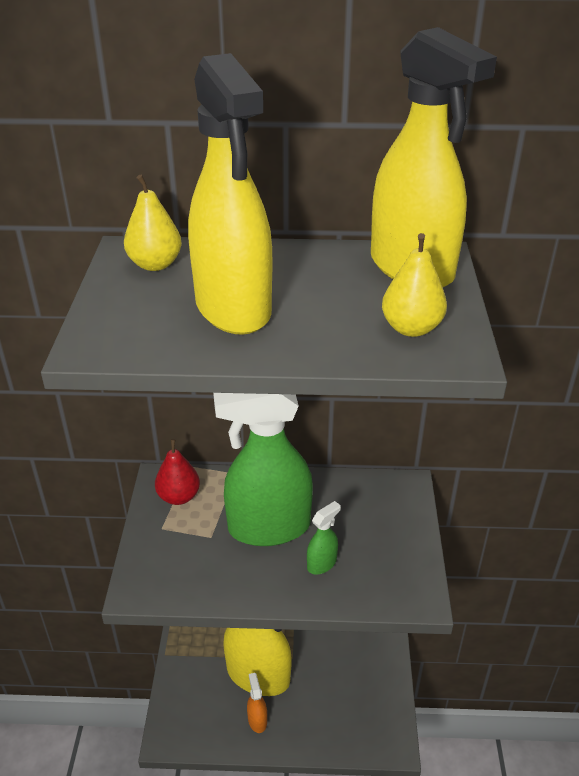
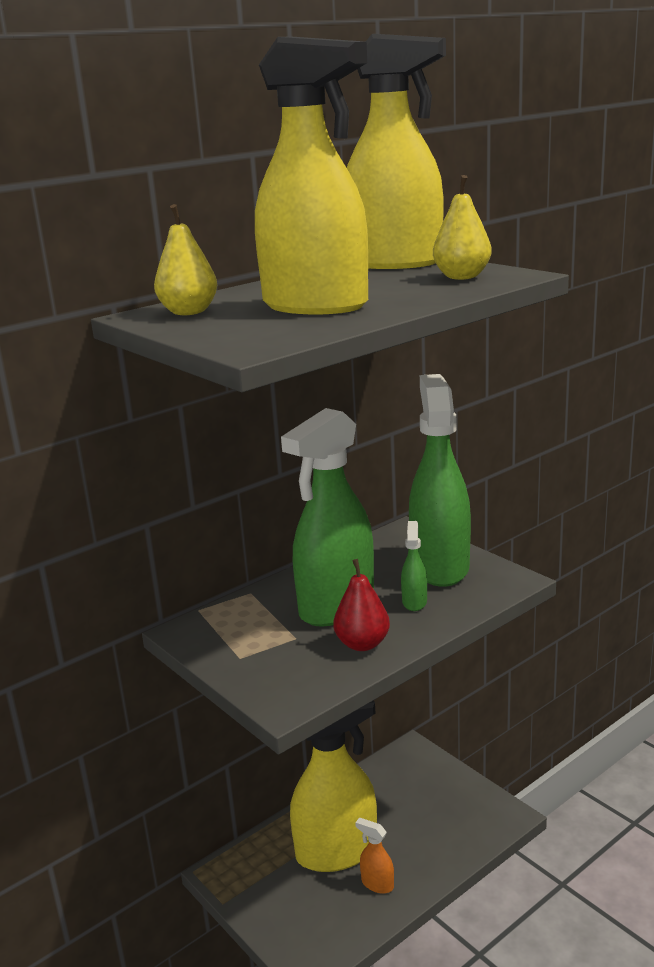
camera: 40 degrees left, 15 degrees down
red pear [155,439,200,505] -> red pear moved to [334,559,390,651]
none -> green spray bottle [409,374,471,587]

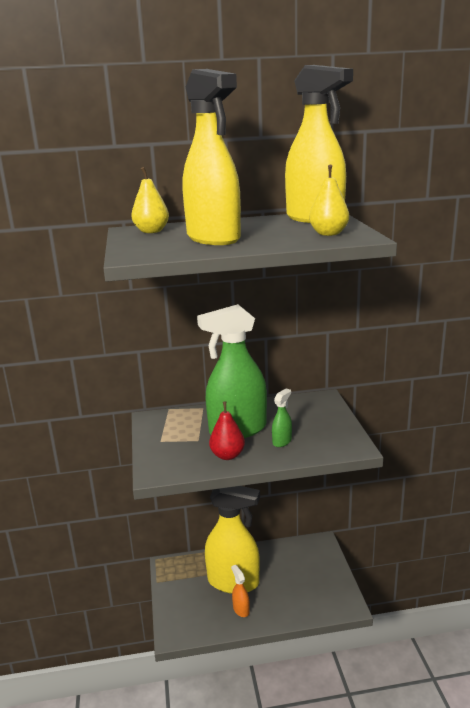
camera: 30 degrees right, 0 degrees up
green spray bottle [409,374,471,587] -> none

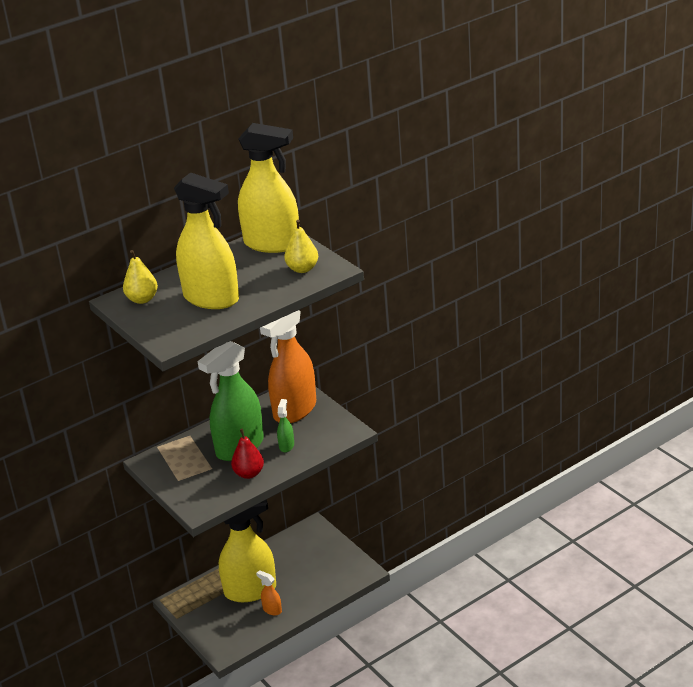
camera: 25 degrees left, 10 degrees up
none -> orange spray bottle [260,310,316,423]

